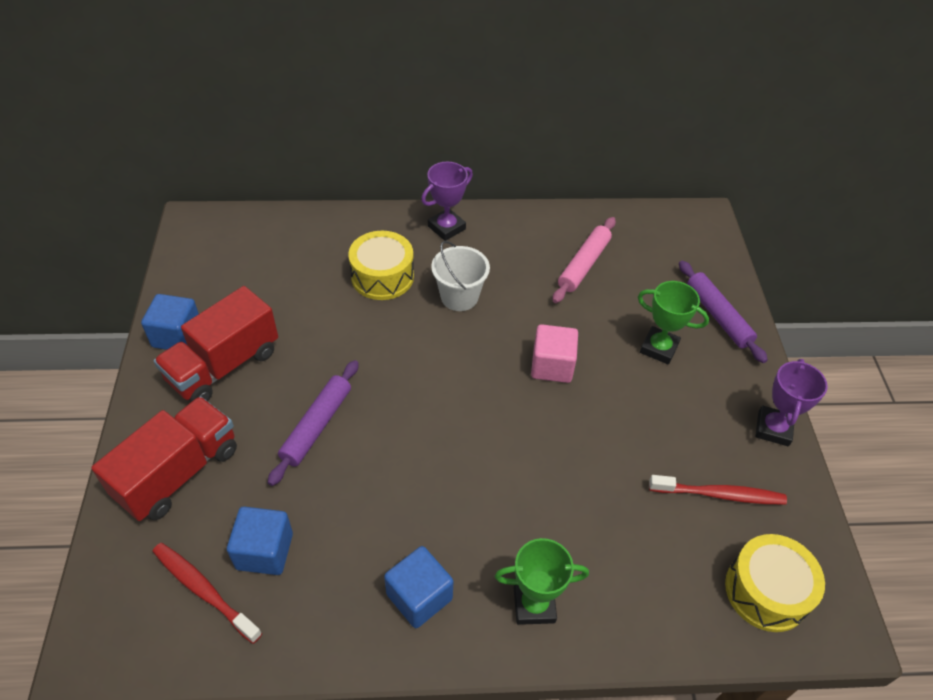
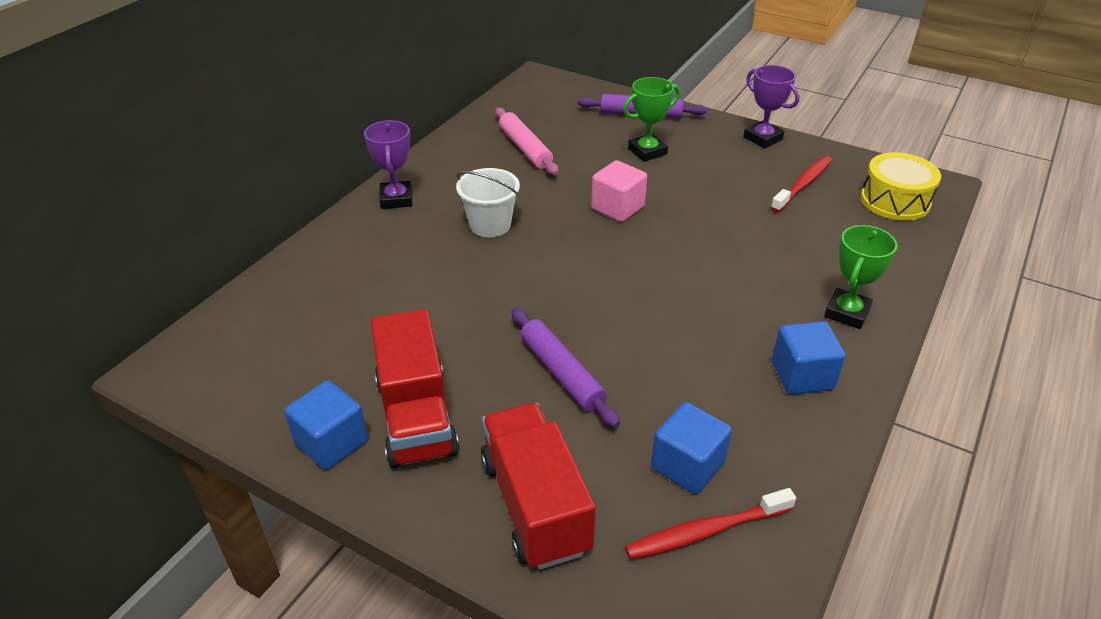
camera: 55 degrees left, 10 degrees down
yellow drum [348,231,414,300] -> none

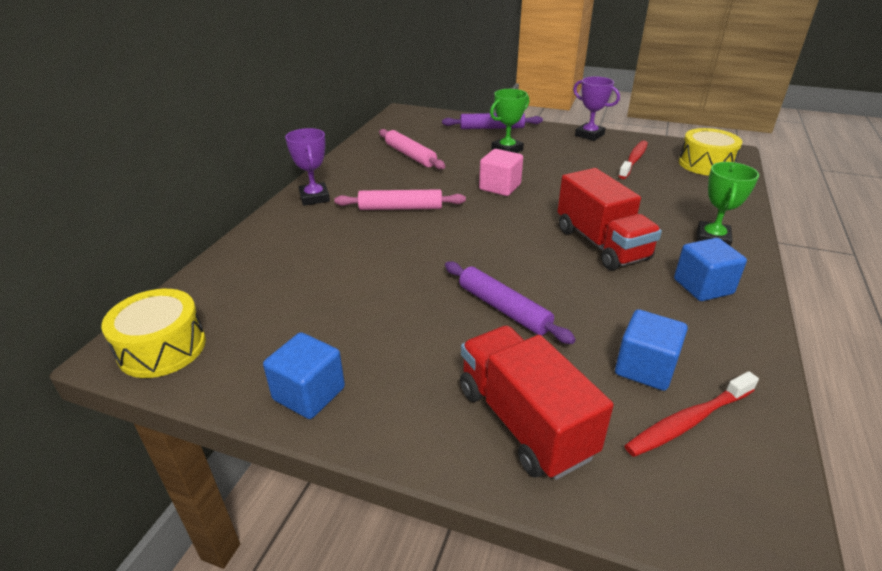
camera: 10 degrees left, 5 degrees down
red truck [371,309,459,468] -> red truck moved to [557,168,662,270]
white bucket [456,168,520,237] -> pink rolling pin [334,189,466,210]
none -> yellow drum [101,289,206,378]

